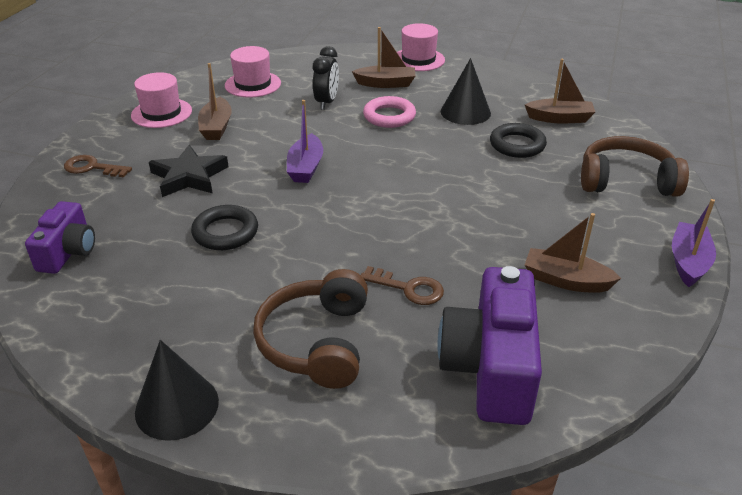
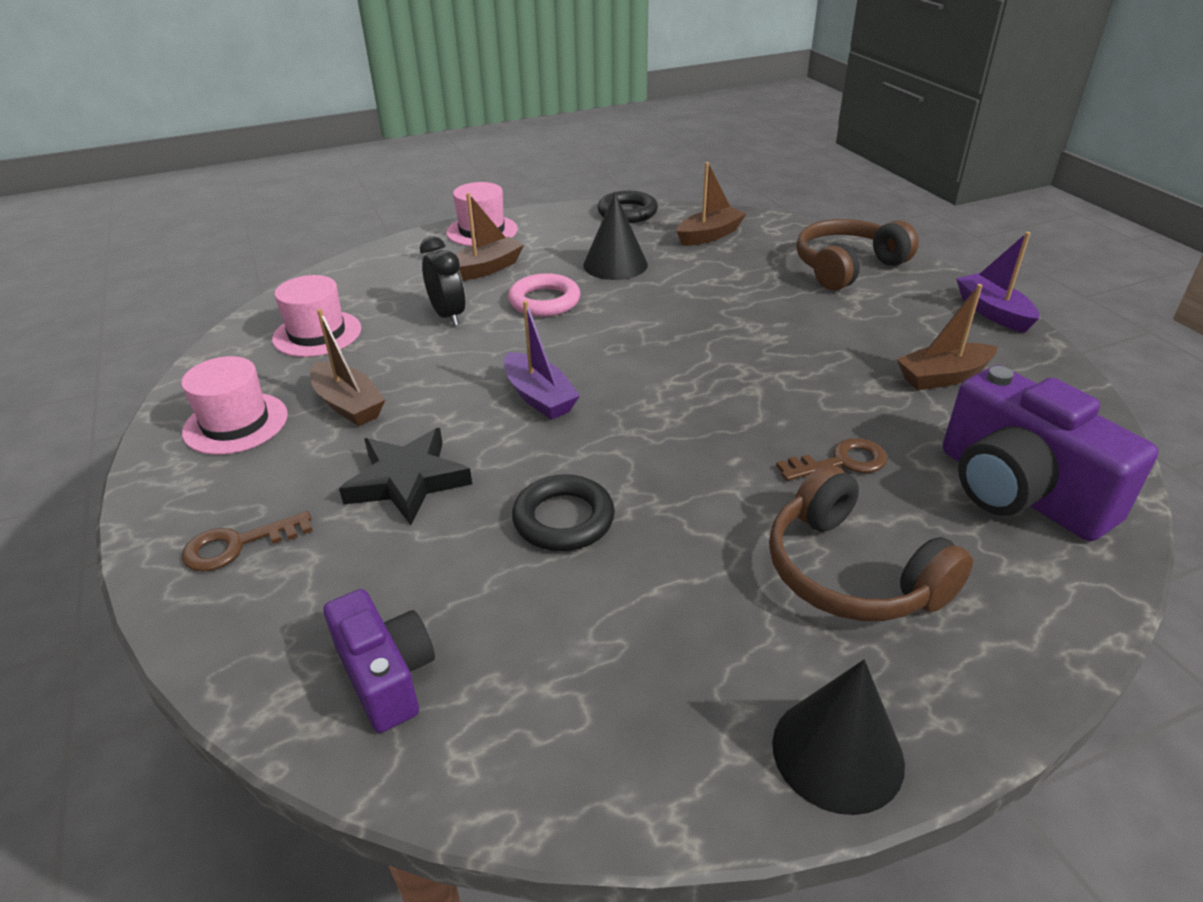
camera: 40 degrees left, 0 degrees up
black ring [490,123,547,158] -> black ring moved to [598,191,658,223]

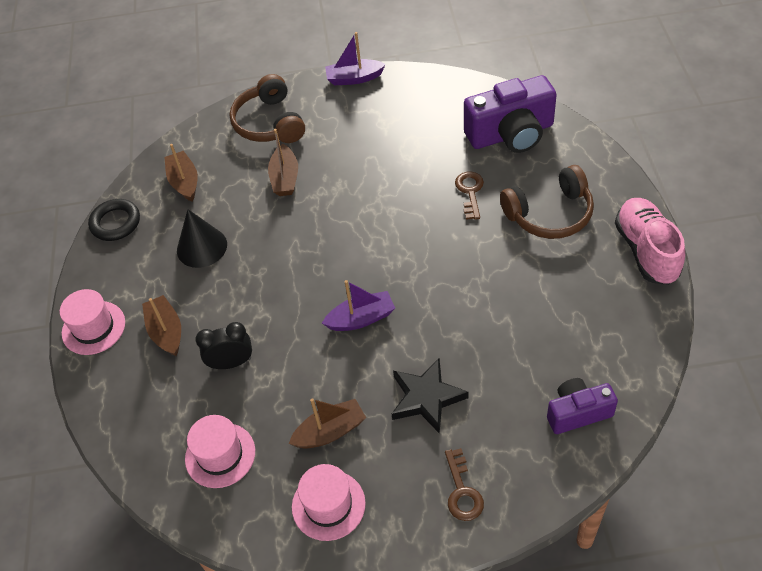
camera: 70 degrees left, 15 degrees up
pink ring [508,273,580,317] -> none
black ring [512,474,615,551] -> none
black cone [772,660,905,815] -> pink shoe [615,198,685,285]
brown boat [897,284,998,390] -> brown boat moved to [268,129,298,196]

